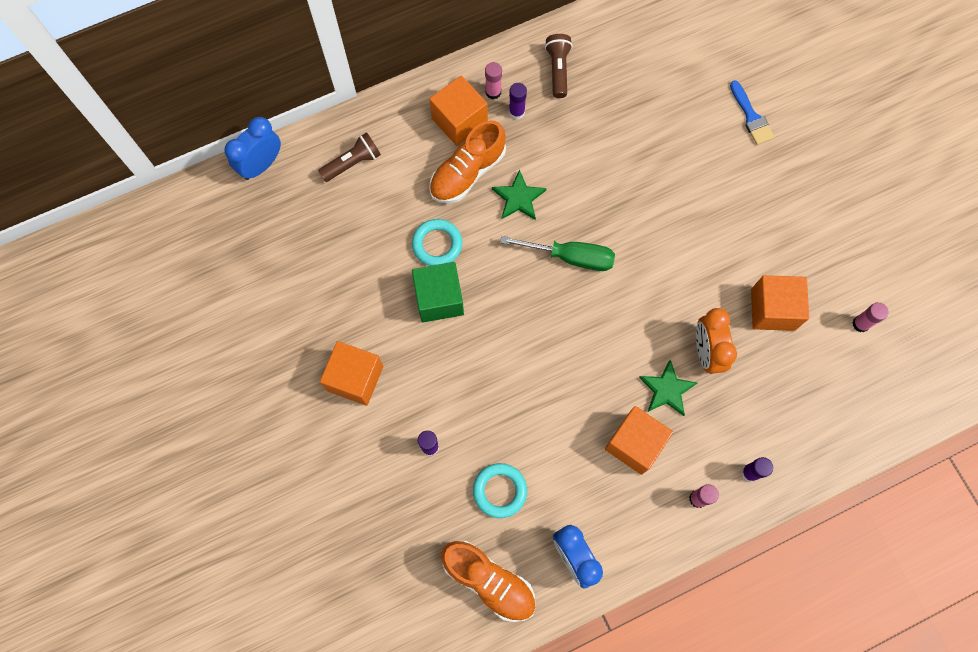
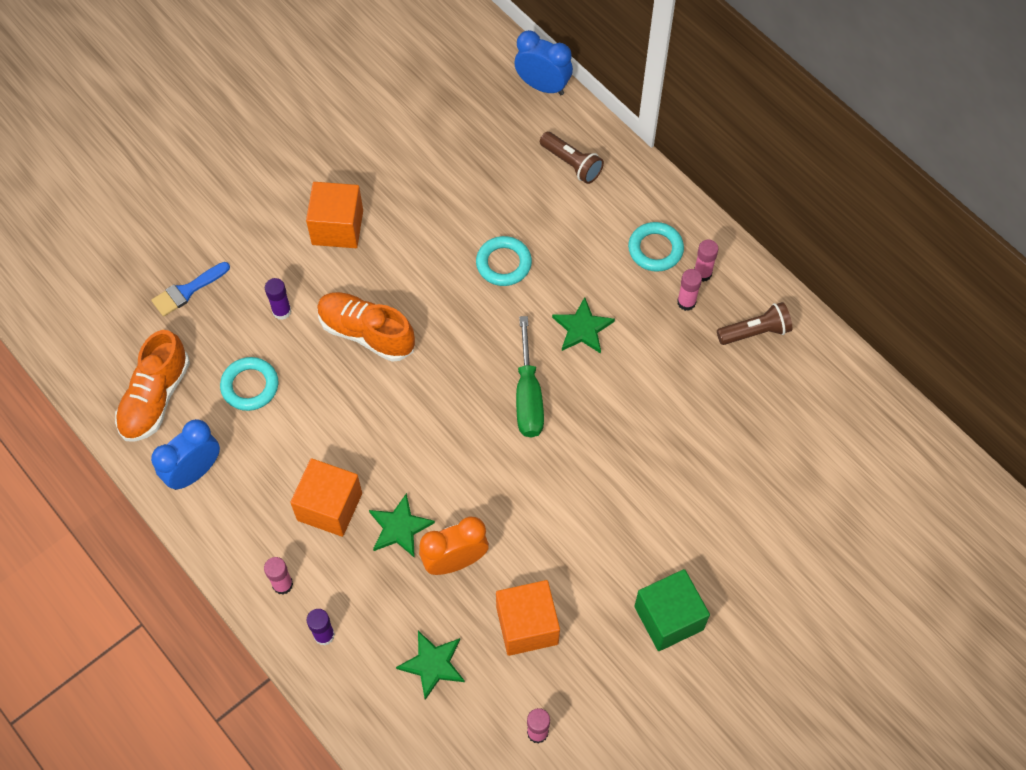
camera: 75 degrees right, 10 degrees down
green cube [412,262,464,322] -> green cube moved to [634,569,710,651]
orange cube [429,75,488,146] -> turquoise ring [628,222,684,272]
orange shoe [429,120,506,203] -> orange shoe moved to [317,292,415,362]
purple glue stick [509,83,527,120] -> pink glue stick [677,269,702,311]
blue brush [730,80,774,145] -> blue brush moved to [151,262,230,317]
none -> green star [396,631,465,700]

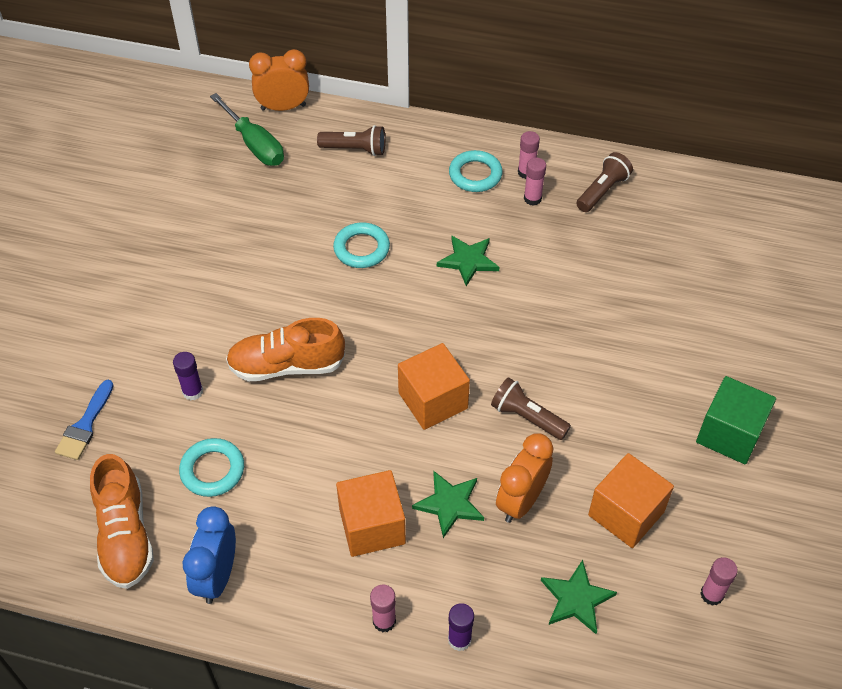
camera: 35 degrees left, 10 degrees down
orange cube [306,182,363,248] -> orange cube moved to [398,343,470,430]
blue clock [514,30,573,95] -> orange clock [249,49,309,111]
green screwdriver [516,316,544,438] -> green screwdriver moved to [210,93,284,166]
none -> brown flashlight [491,377,571,440]

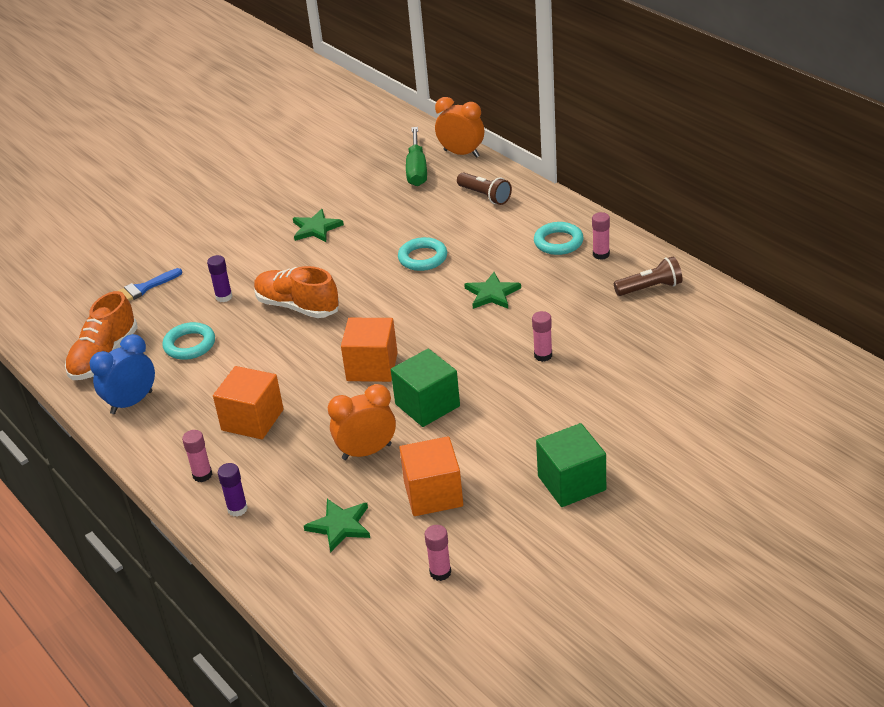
camera: 40 degrees right, 15 degrees down
green star [412,471,484,538] -> green star moved to [293,209,344,242]
brown flashlight [491,377,571,440] -> green cube [391,349,460,427]
pink glue stick [524,158,546,206] -> pink glue stick moved to [532,311,552,362]

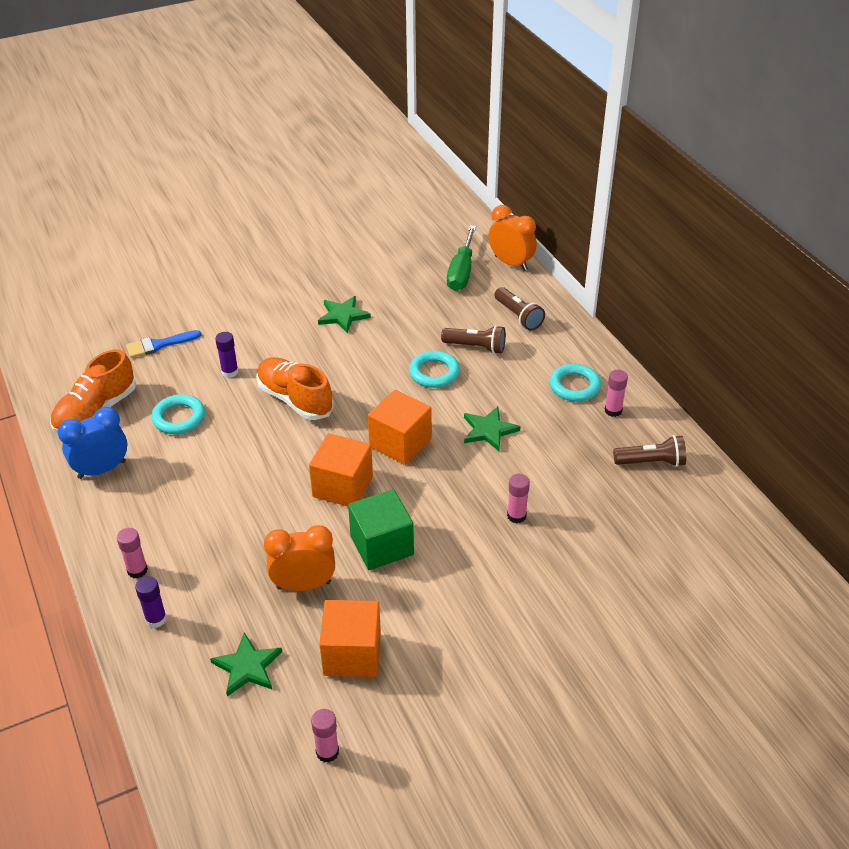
camera: 10 degrees right, 5 degrees up
orange cube [213,366,284,439] -> orange cube moved to [368,390,432,465]
green cube [536,423,606,507] -> none
none -> brown flashlight [441,325,506,354]

